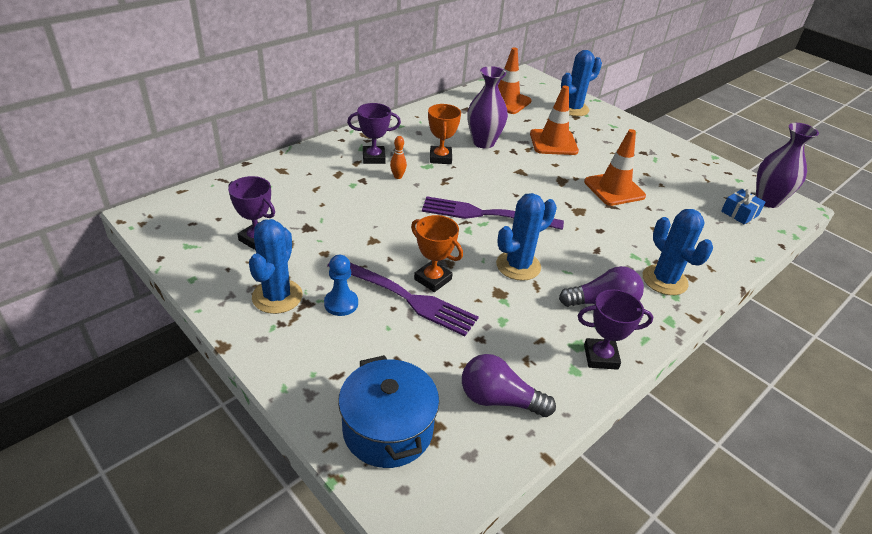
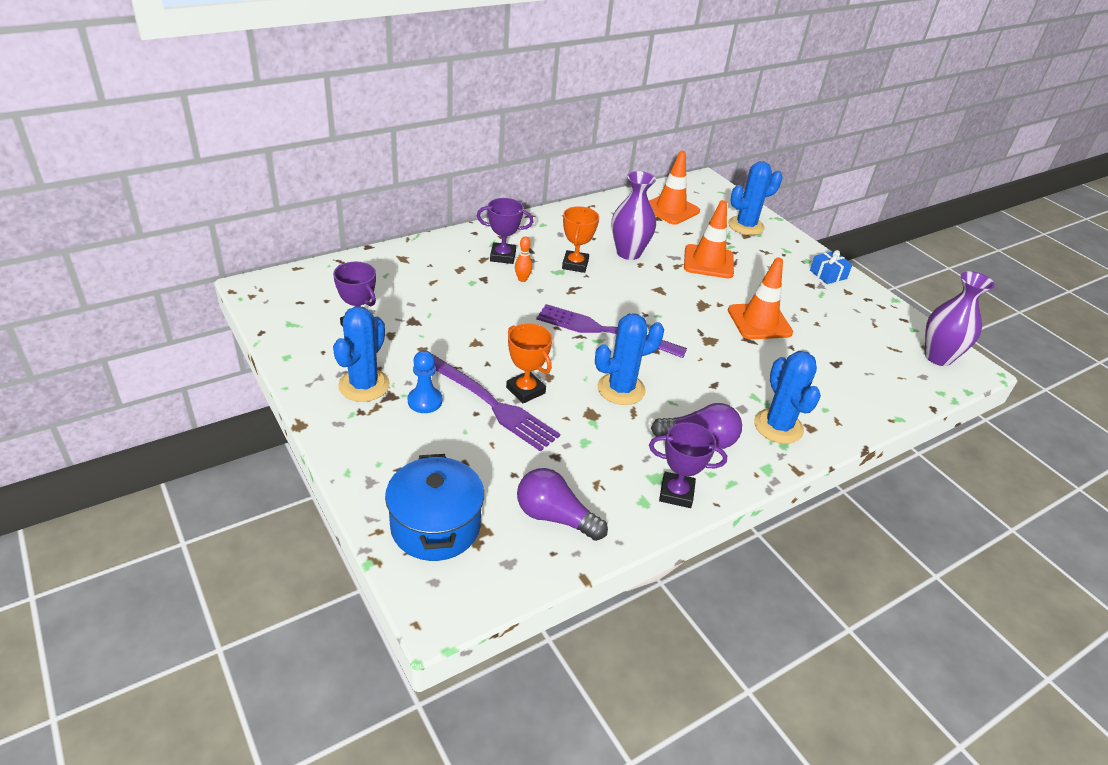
camera: 10 degrees right, 0 degrees up
blue gift [721,189,765,225] -> blue gift moved to [810,250,853,284]

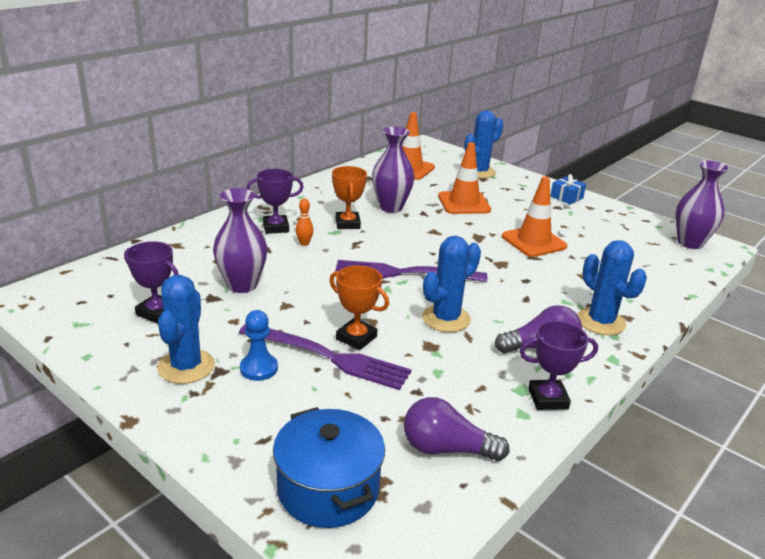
camera: 15 degrees left, 10 degrees down
none -> purple vase [213,188,267,293]

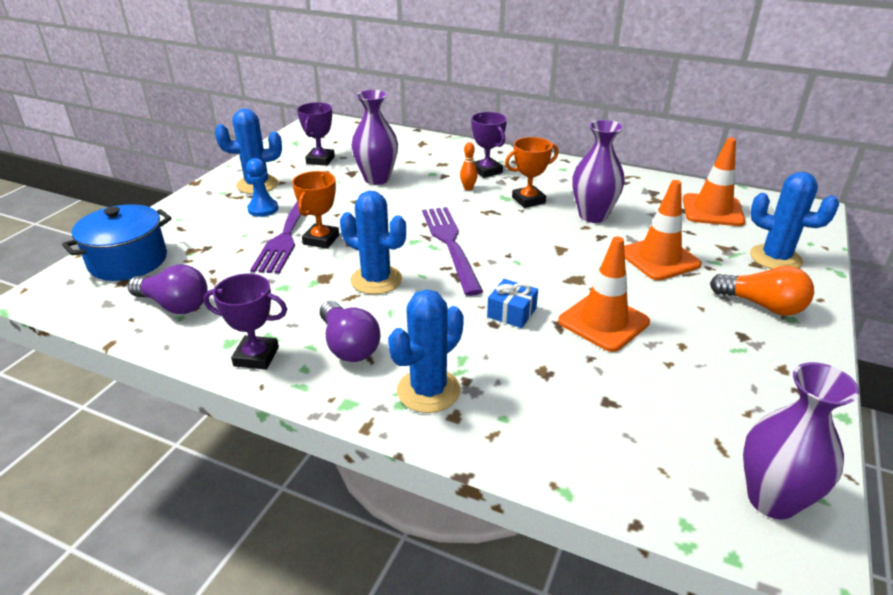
camera: 75 degrees right, 5 degrees up
purple light bulb [404,397,510,461] -> purple light bulb turned 120 degrees clockwise [128,264,208,314]
purple trophy [520,321,598,410] -> purple trophy turned 60 degrees counterclockwise [203,274,287,370]
blue gift [550,174,586,204] -> blue gift moved to [487,279,538,328]
none -> orange light bulb [710,266,814,316]

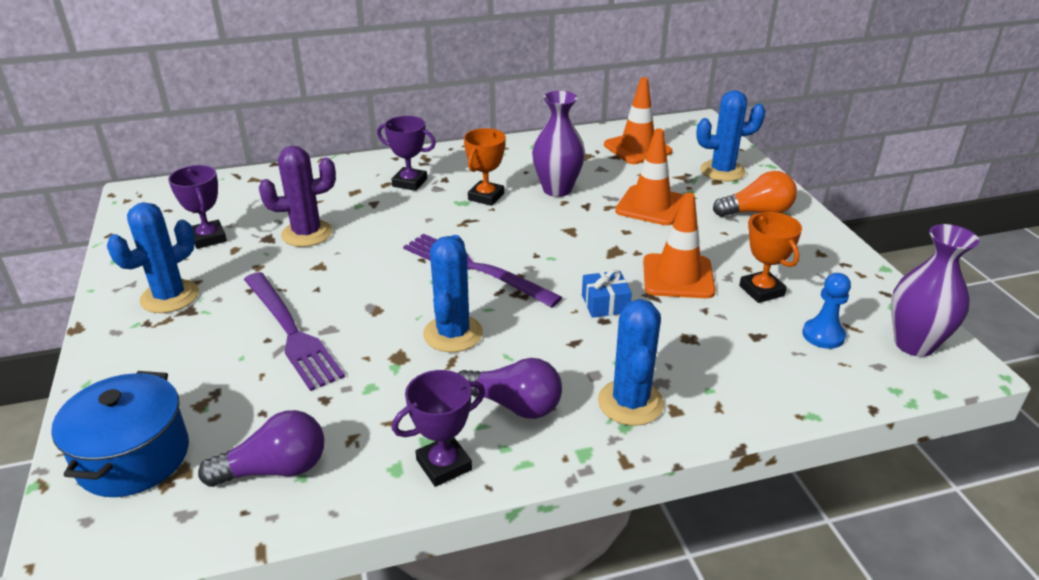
camera: 40 degrees left, 0 degrees up
blue pawn [246,158,278,217] -> blue pawn moved to [802,273,851,349]
orange trophy [292,171,339,249] -> orange trophy moved to [739,212,802,303]
blue cactus [340,191,406,294] -> blue cactus turned 75 degrees counterclockwise [423,235,483,352]
purple vase [351,90,398,185] -> purple cactus [259,146,336,247]
orange bowling pin [460,142,478,191] -> none

